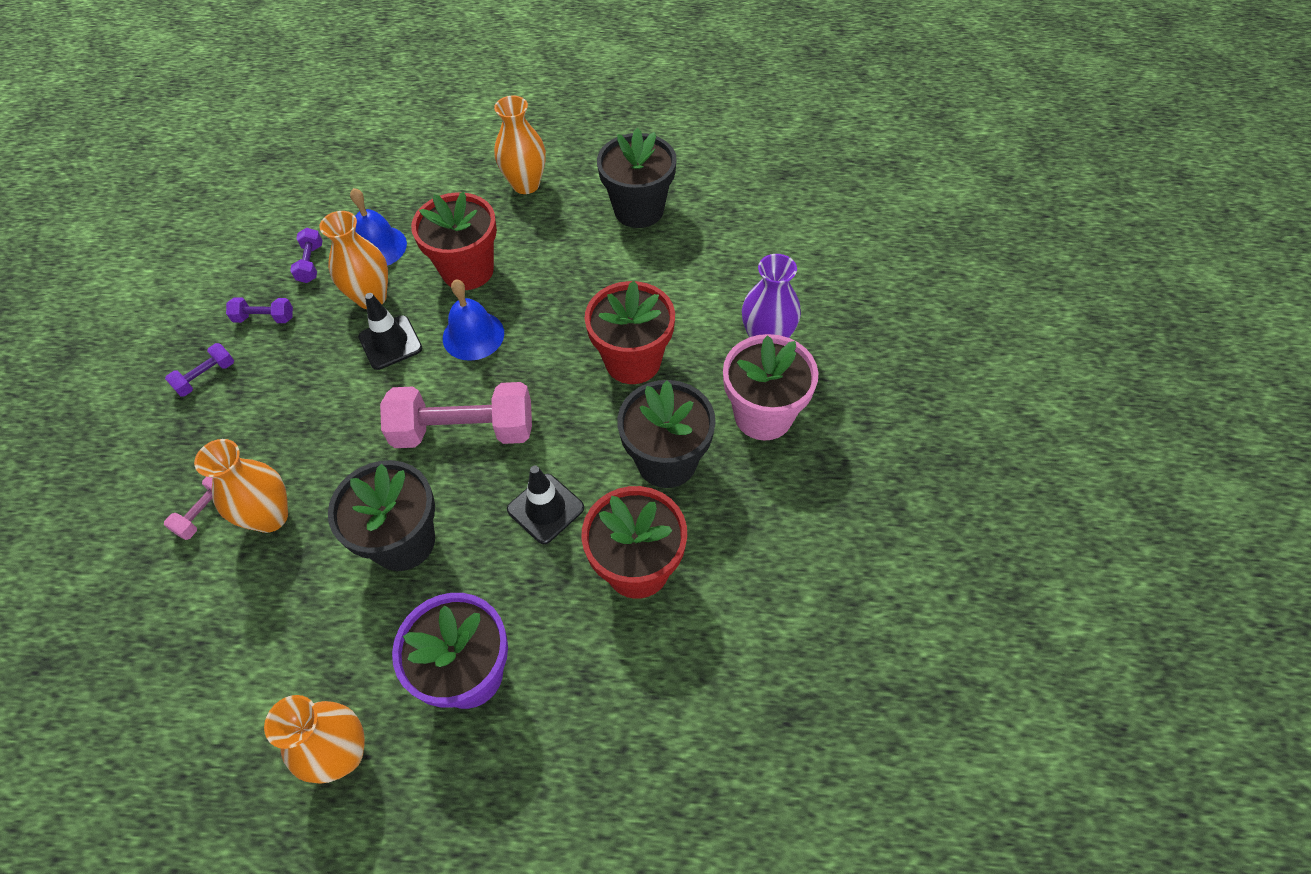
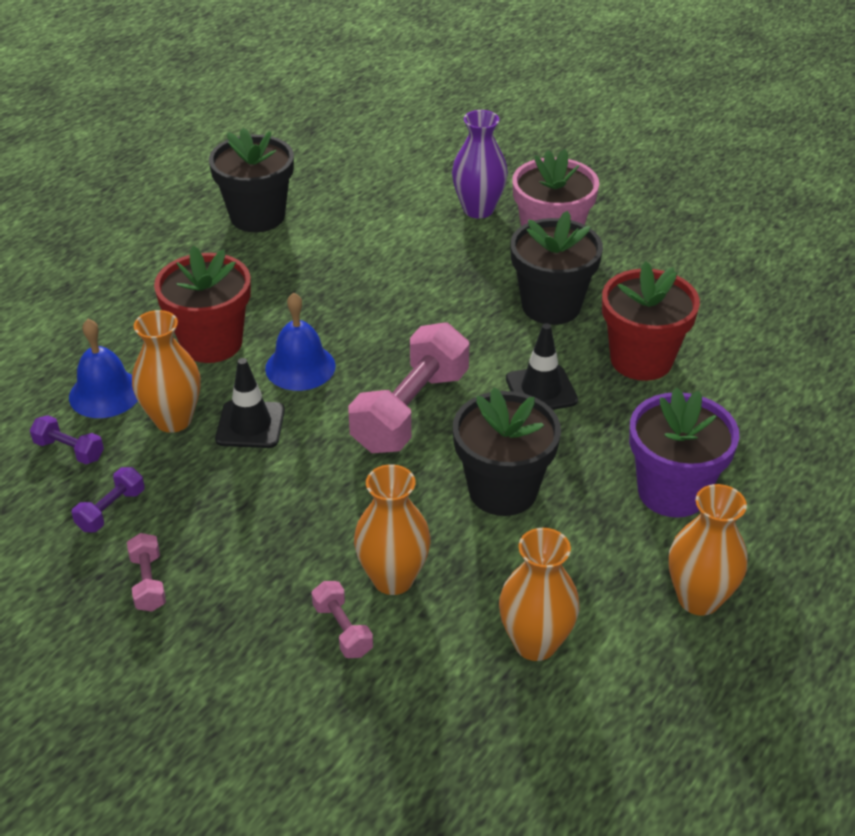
camera: 60 degrees left, 15 degrees down
purple dumbbell [165,343,234,397] -> pink dumbbell [127,533,166,612]
orange vase [494,96,546,194] -> orange vase moved to [499,528,579,661]
red flower pot [585,281,675,384] -> none

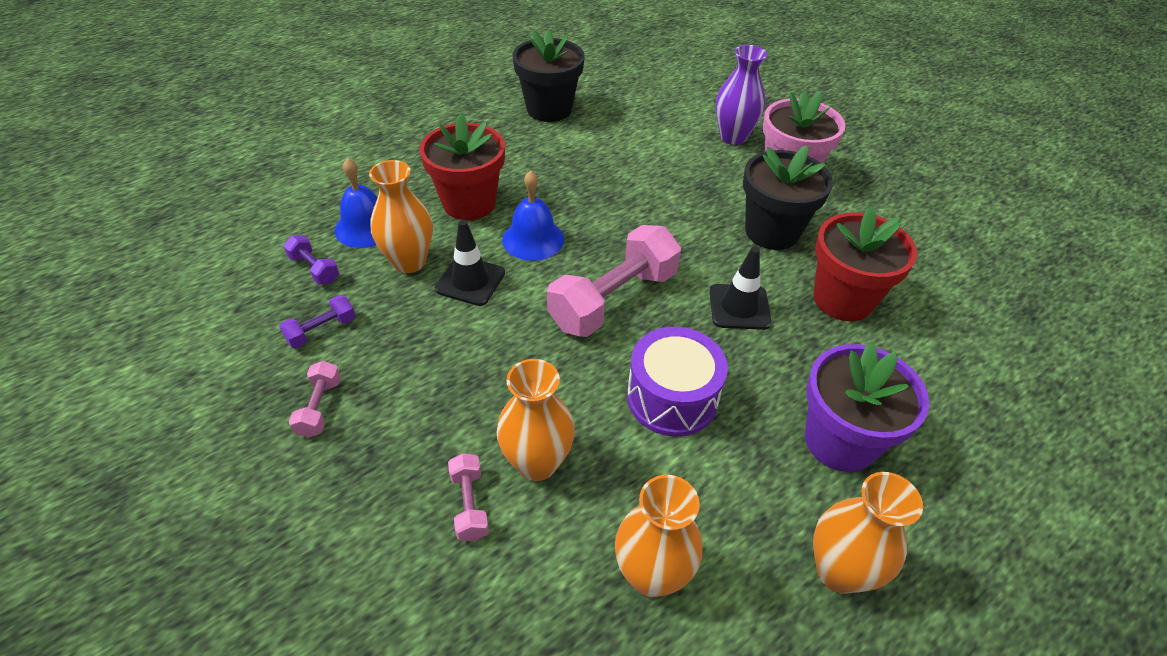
camera: 15 degrees right, 5 degrees up
black flower pot [453,387,561,516] -> purple drum [627,327,728,437]

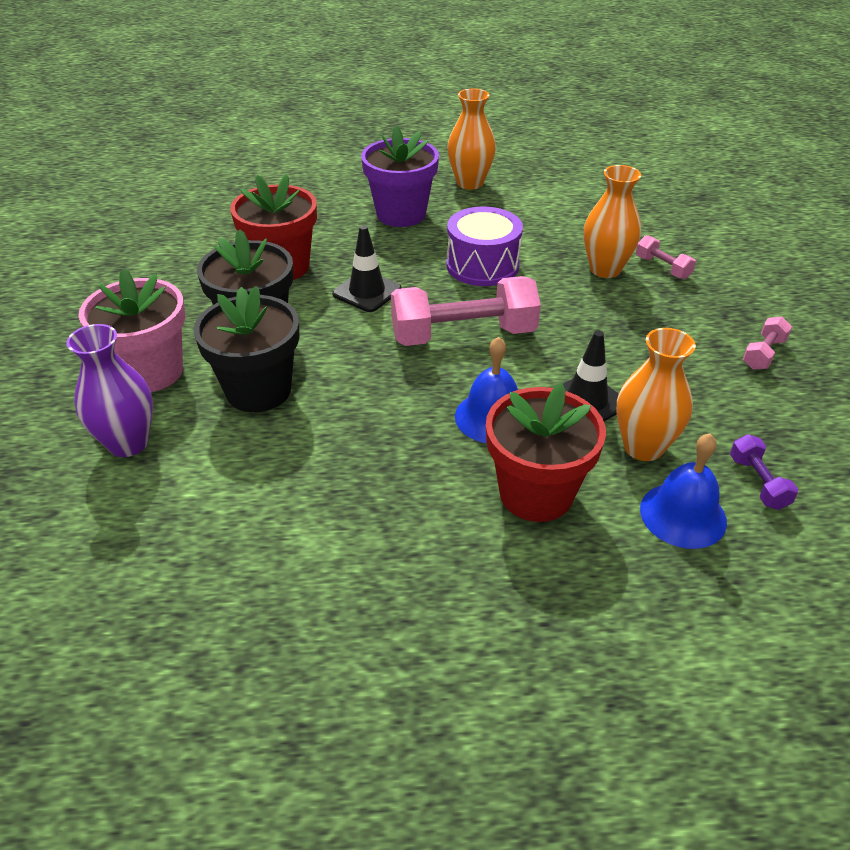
camera: 145 degrees left, 5 degrees down
purple dumbbell [279,295,356,348] -> none
pink dumbbell [448,453,489,541] -> pink dumbbell turned 60 degrees counterclockwise [636,235,696,279]
black flower pot [513,30,585,122] -> black flower pot moved to [194,286,299,412]
orange vase [615,475,702,597] -> none

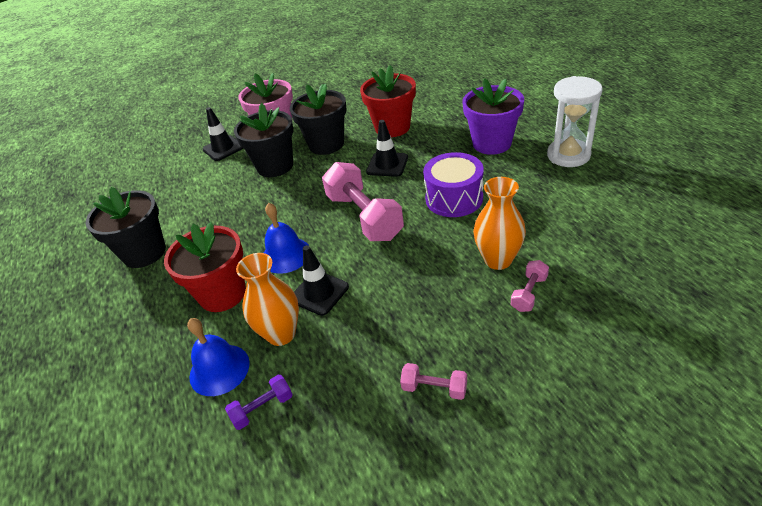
camera: 75 degrees right, 0 degrees up
purple vase [66,324,153,457] -> black traffic cone [203,107,243,161]
orange vase [447,89,496,190] -> white hourglass [547,76,602,167]
none -> black flower pot [85,187,166,268]

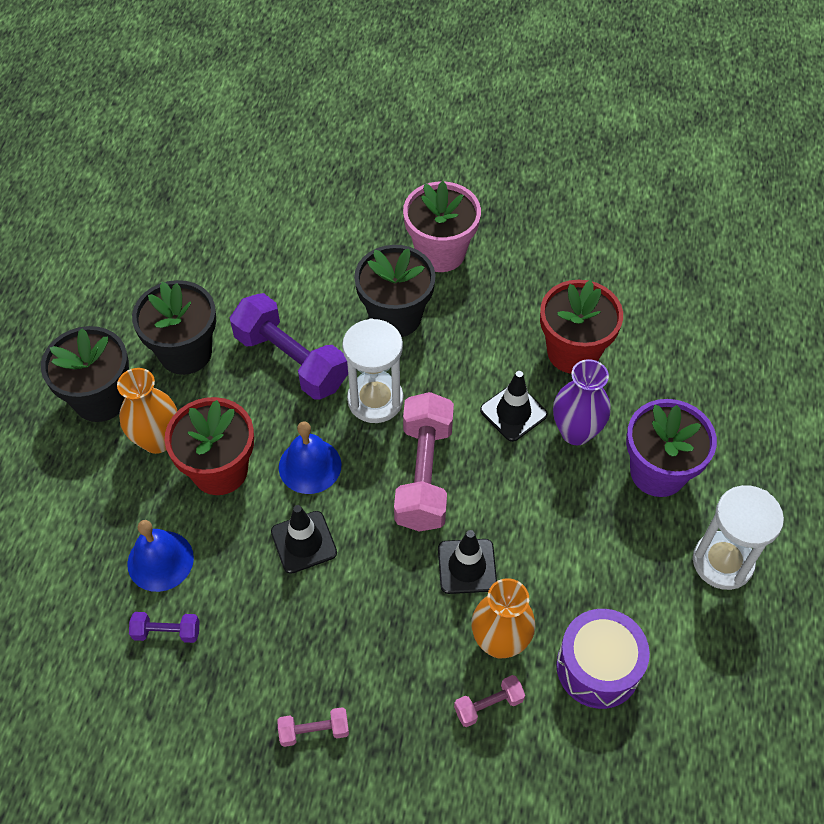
camera: 30 degrees right, 15 degrees up
black traffic cone [203,107,243,161] -> black traffic cone moved to [438,530,497,594]
orange vase [236,253,299,346] -> orange vase moved to [117,368,177,454]
black flower pot [290,83,347,155] -> black flower pot moved to [41,326,129,422]
pink dumbbell [400,363,467,400] -> pink dumbbell turned 60 degrees counterclockwise [277,707,349,747]
purple drum [423,152,484,217] -> purple drum moved to [556,609,650,709]
none -> purple dumbbell [230,293,348,400]
none -> white hourglass [342,318,403,423]
none -> purple vase [553,359,610,445]

